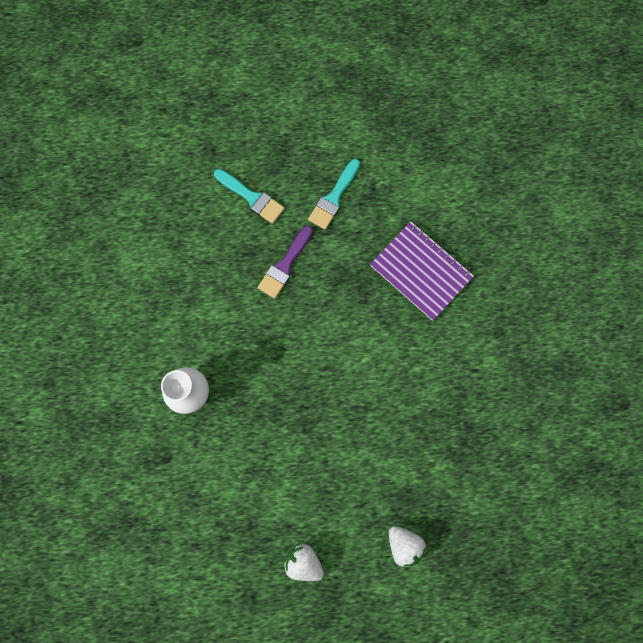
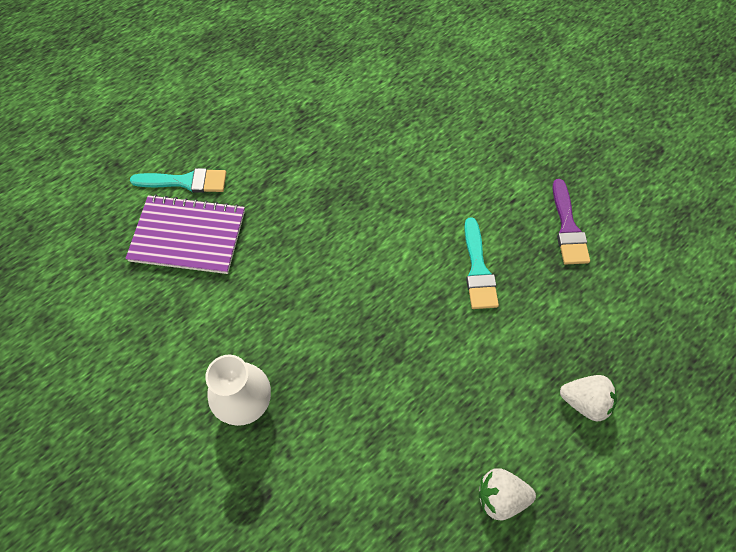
camera: 35 degrees left, 15 degrees down
purple brush [258,226,313,299] -> purple brush moved to [553,179,590,265]
turquoise brush [308,159,360,230] -> turquoise brush moved to [464,218,499,309]
purple notebook [370,222,474,321] -> purple notebook moved to [125,194,245,274]

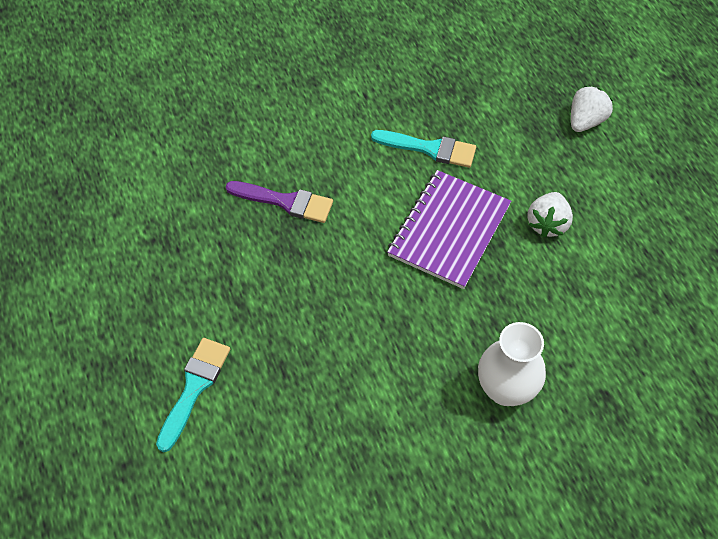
camera: 70 degrees left, 5 degrees down
purple notebook [125,194,245,274] -> purple notebook moved to [387,170,511,289]
white strawberry [479,468,536,520] -> white strawberry moved to [527,192,573,238]
purple brush [553,179,590,265] -> purple brush moved to [225,181,333,223]

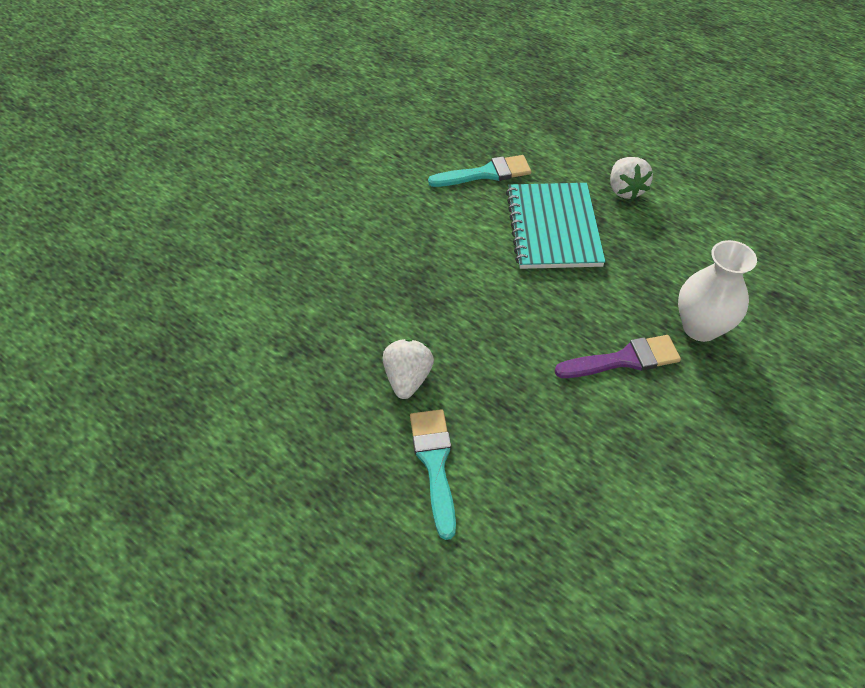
camera: 30 degrees left, 5 degrees down
purple brush [225,181,333,223] -> purple brush moved to [555,335,681,378]
purple notebook [387,170,511,289] -> turquoise notebook [506,183,606,269]
white strawberry [571,86,613,132] -> white strawberry moved to [383,339,434,399]

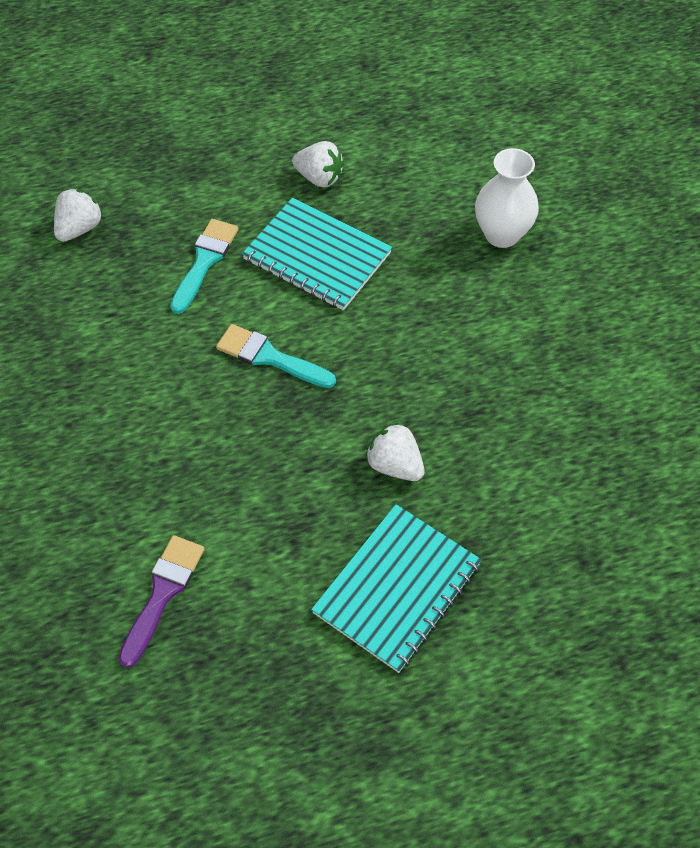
camera: 55 degrees left, 5 degrees up
turquoise brush [410,409,456,540] -> turquoise brush moved to [216,324,336,388]
purple brush [555,335,681,378] -> purple brush moved to [118,535,205,668]
none -> white strawberry [54,189,102,242]
none -> turquoise notebook [311,504,482,673]

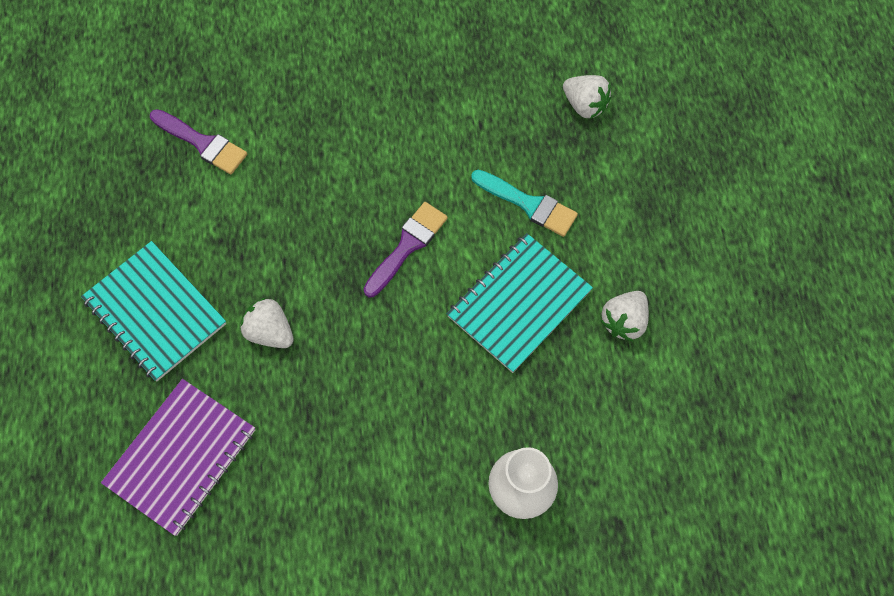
camera: 100 degrees right, 10 degrees up
turquoise brush [216,324,336,388] -> purple brush [363,202,448,297]
white strawberry [366,423,425,481] -> white strawberry turned 105 degrees counterclockwise [240,298,294,348]
none -> purple notebook [101,379,255,536]

